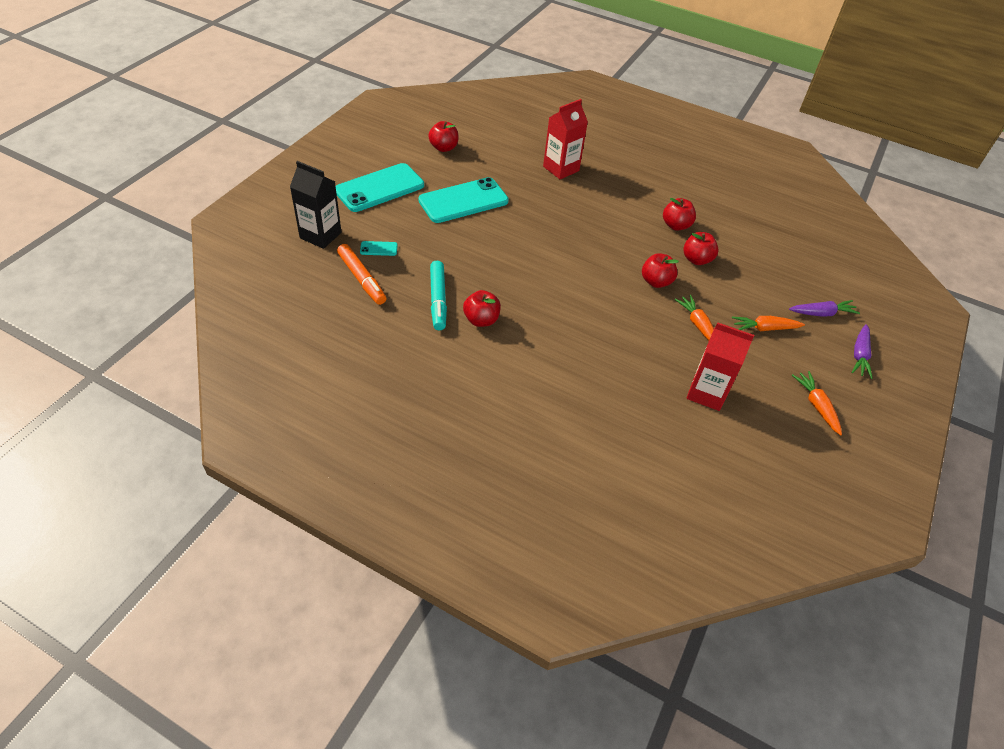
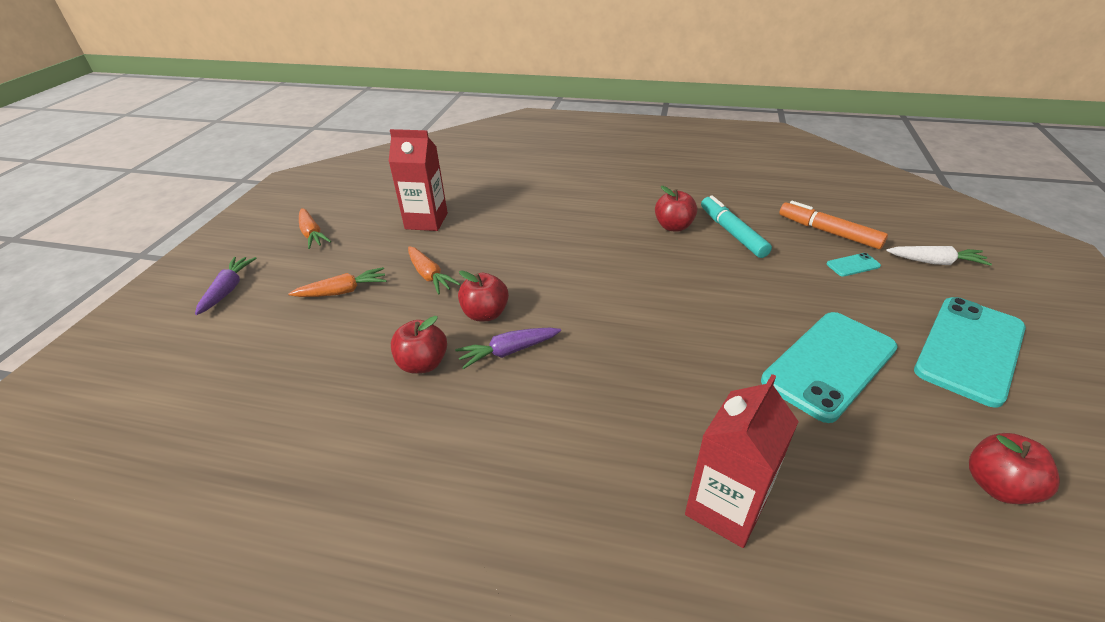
camera: 170 degrees right, 10 degrees down
black carton [290,161,341,249] -> white carrot [886,246,992,266]
red apple [663,198,696,231] -> none
purple carrot [789,300,860,317] -> purple carrot moved to [455,328,561,369]

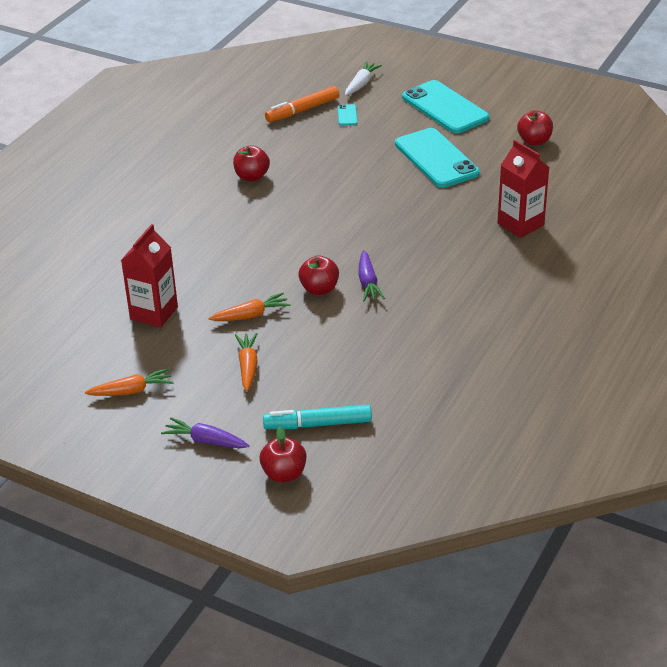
camera: 75 degrees left, 0 degrees up
red apple [391,316,447,374] -> red apple moved to [259,426,306,482]
turquoise marker [701,196,772,258] -> turquoise marker moved to [263,405,372,429]

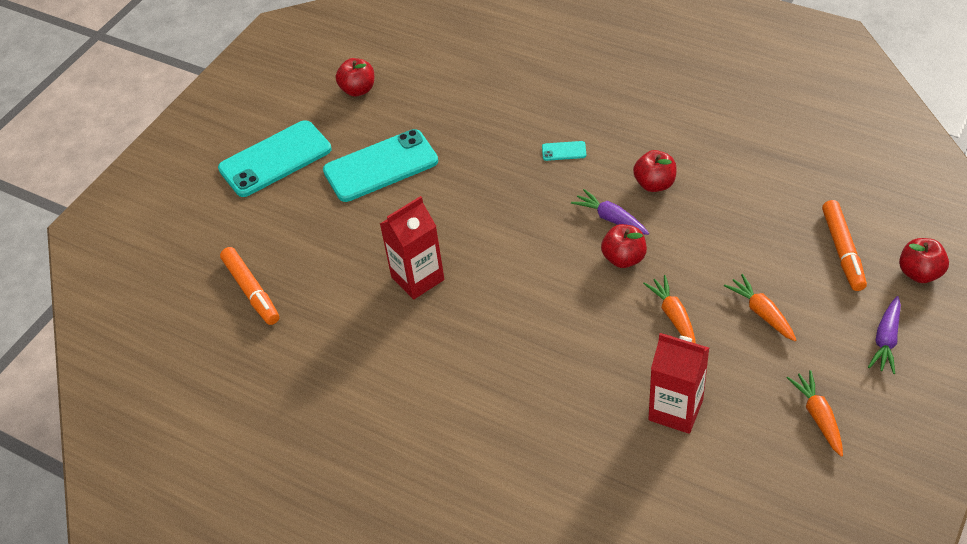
camera: 85 degrees left, 10 degrees up
red apple [233,145,270,181] -> red apple moved to [633,150,677,192]
orange carrot [235,333,258,391] -> orange carrot turned 60 degrees clockwise [724,274,796,341]
turquoise marker [263,405,372,429] -> orange marker [822,200,867,291]
turquoise phone [338,104,358,126] -> turquoise phone moved to [542,141,586,161]
white carrot [345,61,382,96] -> none
purple carrot [358,250,385,302] -> purple carrot turned 135 degrees counterclockwise [571,189,649,235]
red carton [497,140,549,238] -> red carton moved to [380,196,444,300]

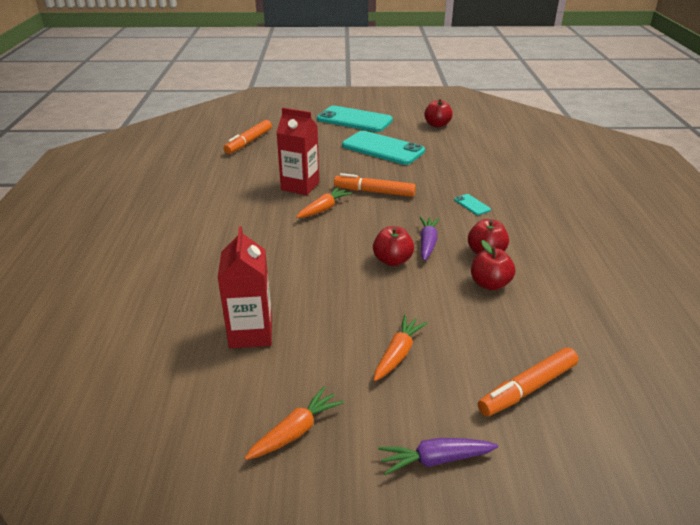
camera: 55 degrees right, 15 degrees down
orange carrot [643,275,696,343] -> orange carrot moved to [296,187,352,218]
red apple [899,238,949,283] -> red apple moved to [471,240,515,291]
none -> orange marker [334,173,416,197]

